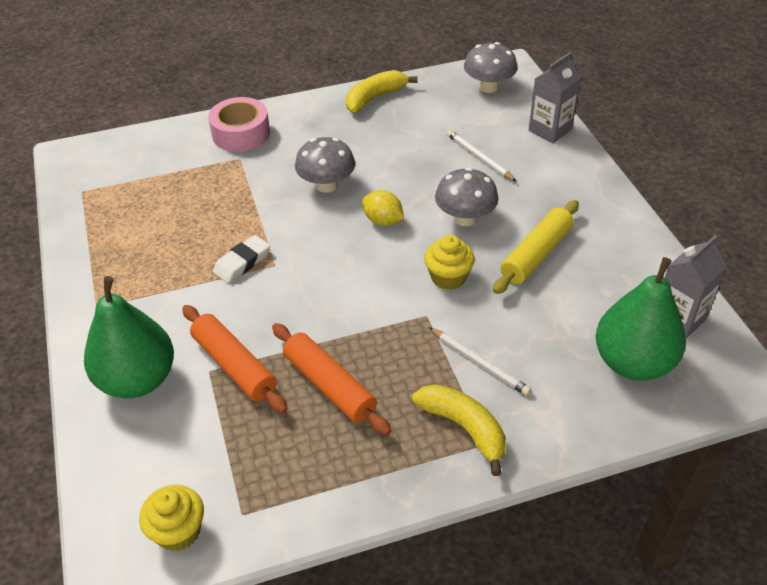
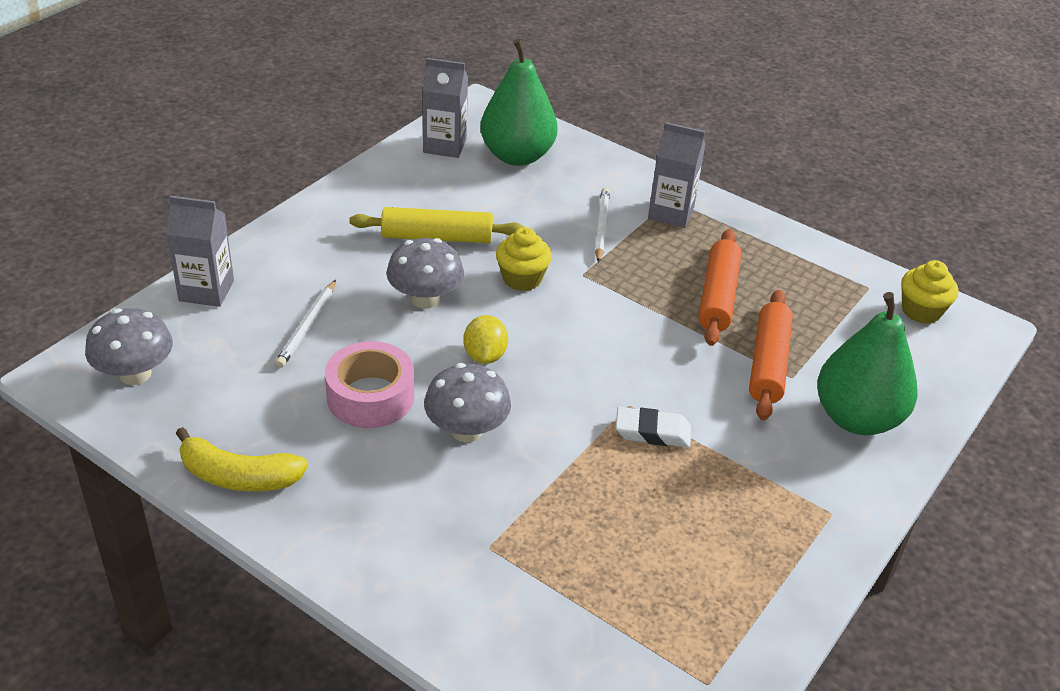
camera: 130 degrees left, 5 degrees down
pink tape [208,97,270,152] -> pink tape moved to [325,341,414,428]
yellow banana [412,384,506,476] -> grey carton [648,122,705,228]

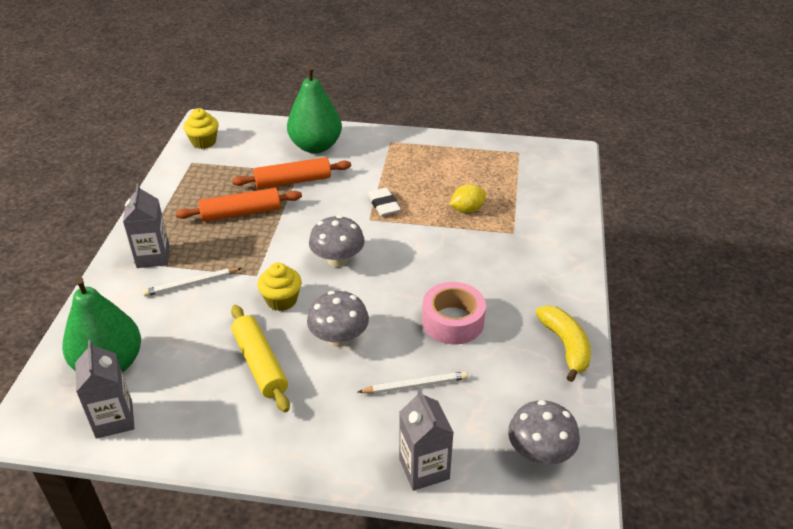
camera: 115 degrees left, 0 degrees up
grey mushroom [424,363,511,442] -> grey mushroom moved to [309,215,365,267]
yellow lemon [463,315,508,364] -> yellow lemon moved to [450,184,486,213]

